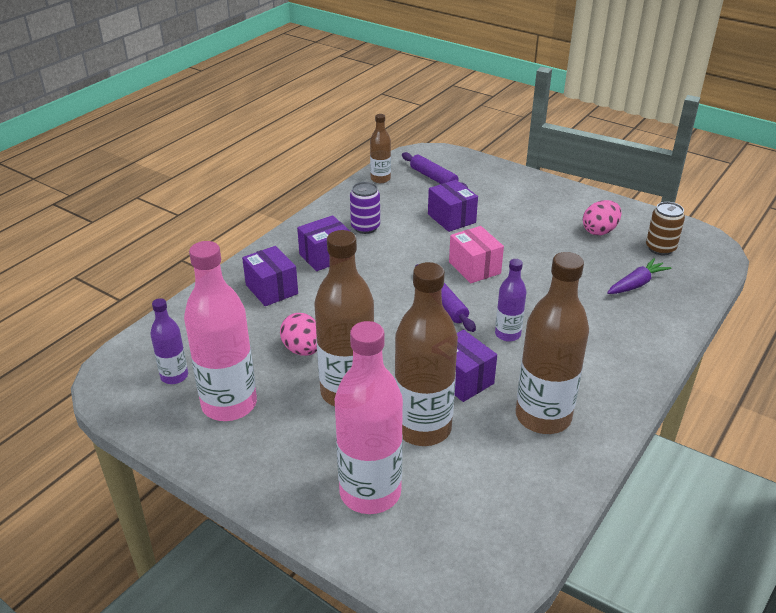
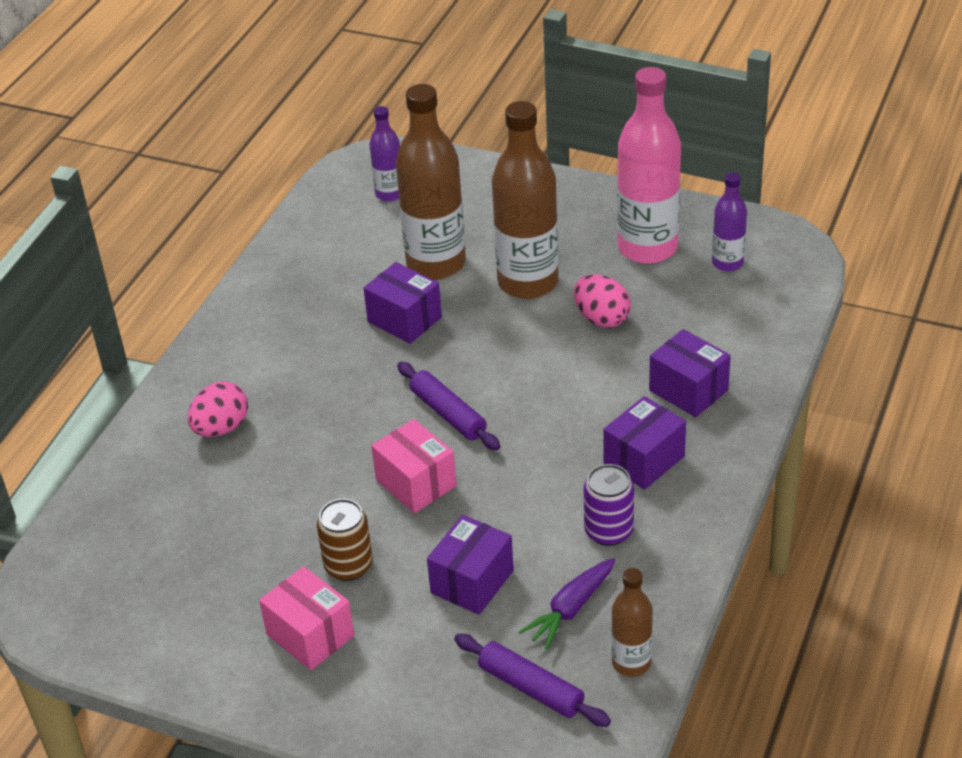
camera: 170 degrees right, 5 degrees up
pink bottle [335,321,403,514] -> none
purple box [428,180,478,232] -> purple box turned 75 degrees clockwise [427,515,514,615]
purple bottle [495,259,526,342] -> purple bottle moved to [369,106,400,202]
brown bottle [516,252,589,434] -> none
pink egg [583,200,622,235] -> pink egg moved to [188,382,248,437]
purple carrot [607,258,671,294] -> purple carrot moved to [519,558,615,649]
brown can [646,202,685,255] -> brown can moved to [317,499,373,581]
none -> pink box [259,566,354,670]

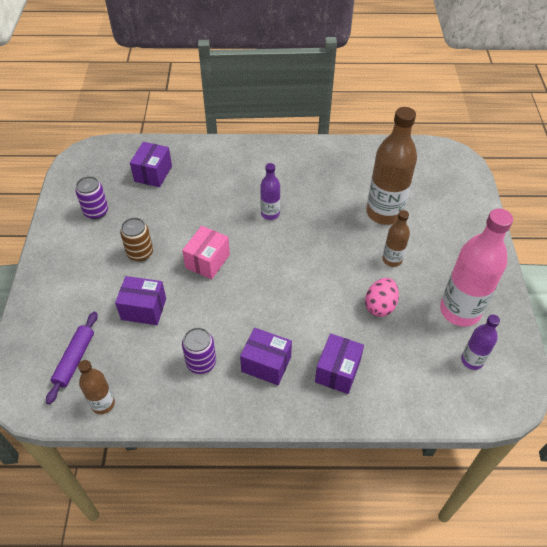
camera: 65 degrees right, 10 degrees up
pink egg [188,382,248,437] -> none
pink box [259,566,354,670] -> none
purple box [363,262,442,344] -> purple box moved to [130,142,172,187]
purple bottle [369,106,400,202] -> purple bottle moved to [260,163,280,220]
purple rolling pin [397,362,500,450] -> none
brown bottle [492,101,559,299] -> brown bottle [382,210,410,267], size x0.52
purple carrot [519,558,615,649] -> none
none -> purple can [75,176,108,219]

